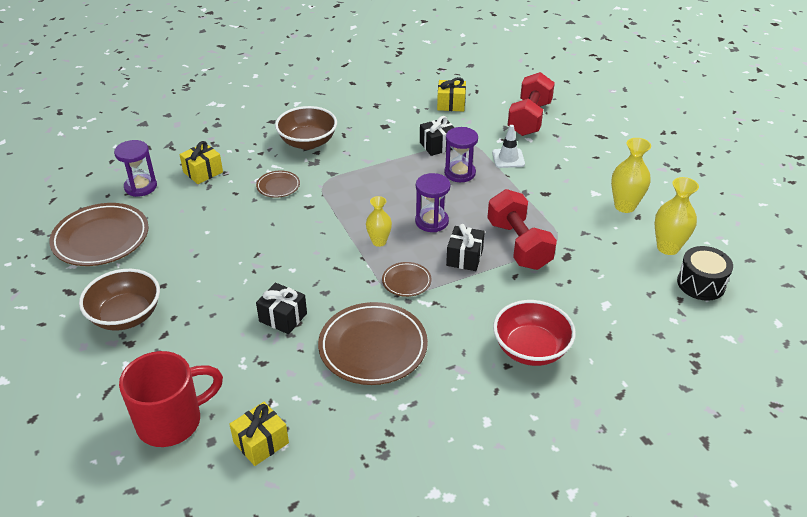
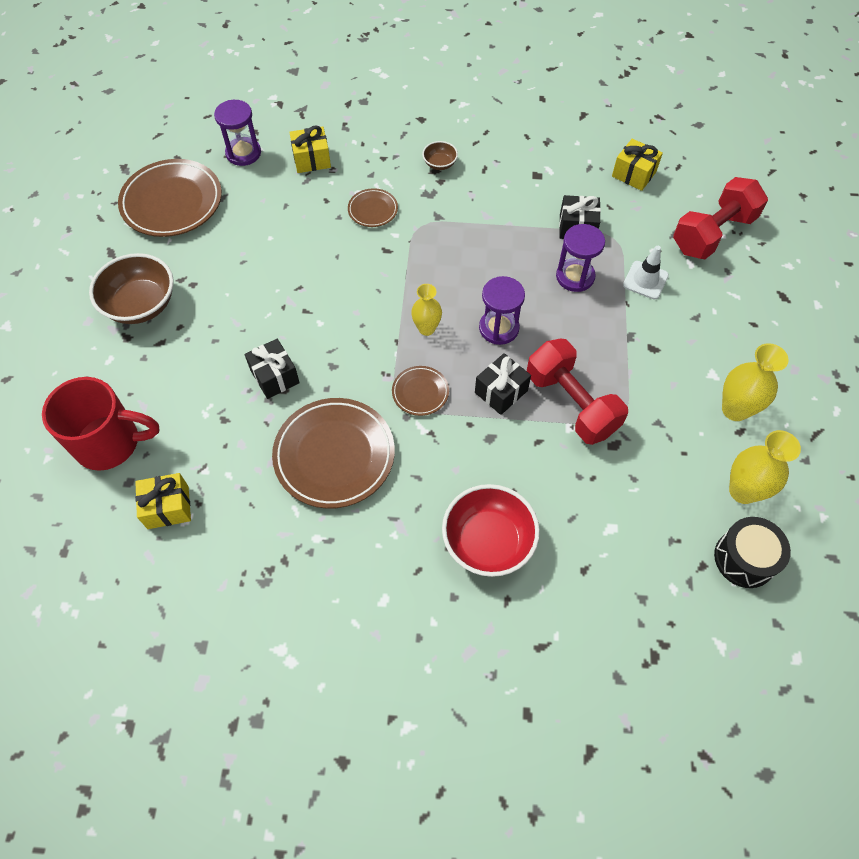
camera: 30 degrees right, 20 degrees up
brown bowl [275,106,337,150] -> brown bowl [422,141,458,170], size x0.49
red dumbbell [487,189,557,270] -> red dumbbell turned 45 degrees counterclockwise [527,339,628,445]

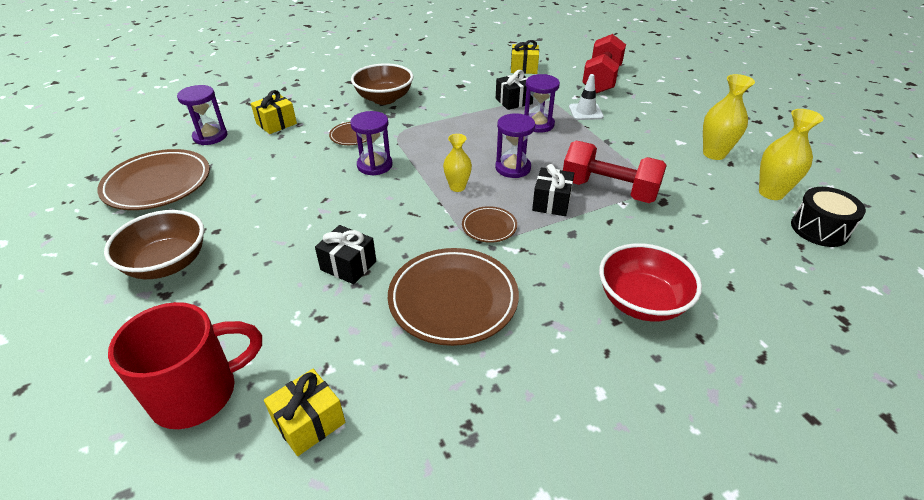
camera: 30 degrees left, 20 degrees down
brown bowl [422,141,458,170] -> brown bowl [351,63,413,105], size x2.06
none -> purple hourglass [350,111,393,176]

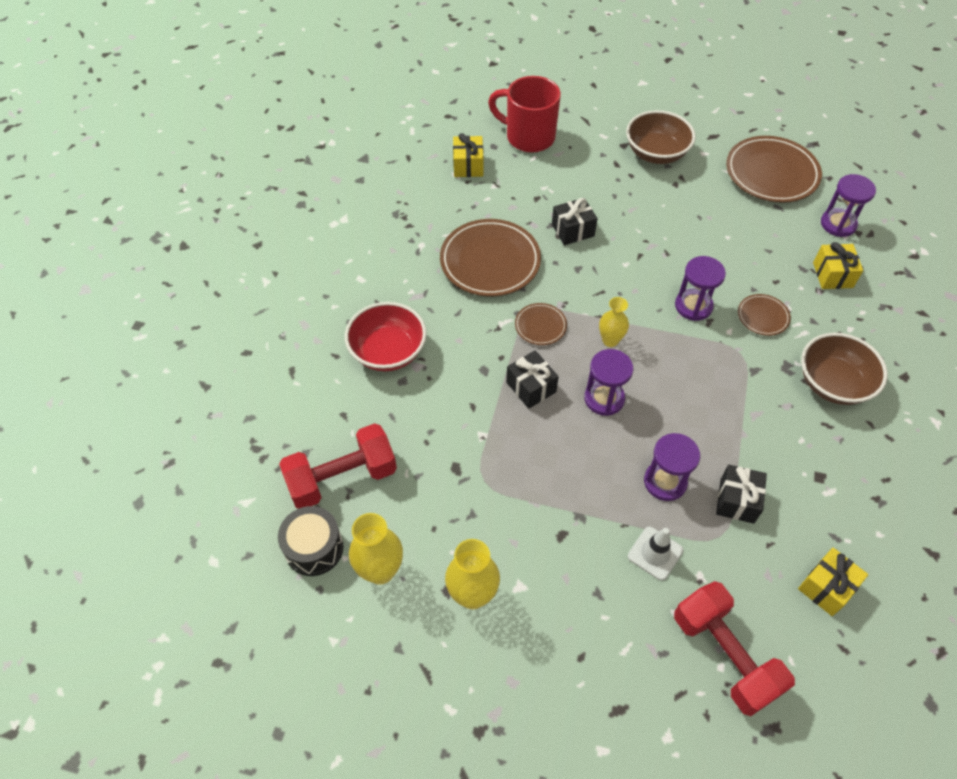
camera: 130 degrees right, 15 degrees up
red mug [108,302,262,429] -> red mug turned 105 degrees clockwise [488,76,561,152]
red dumbbell [563,141,667,203] -> red dumbbell moved to [279,423,397,509]

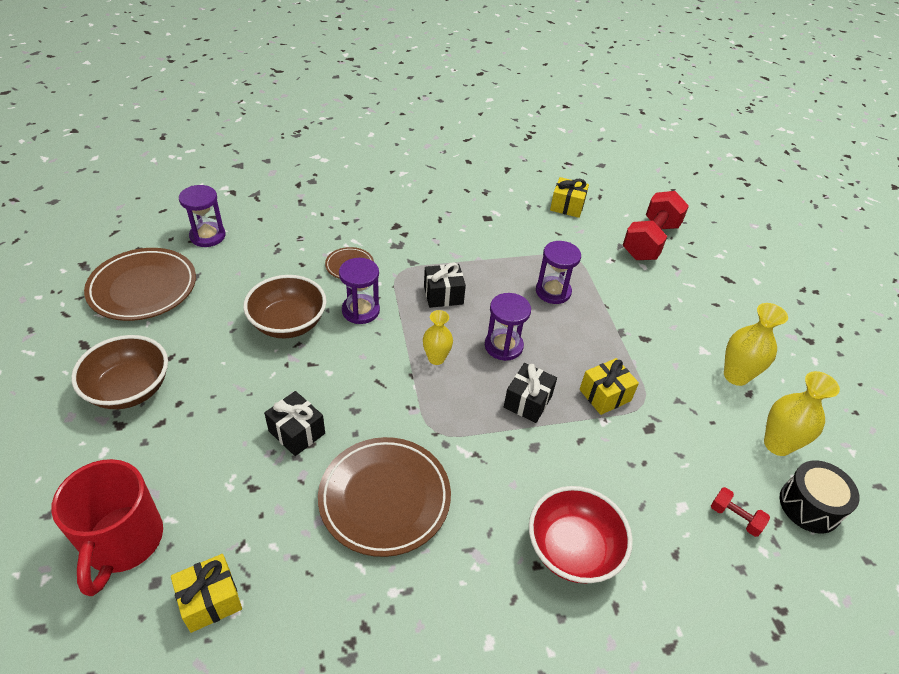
camera: 120 degrees left, 10 degrees down
red dumbbell [279,423,397,509] -> red dumbbell [711,487,770,537], size x0.44
brown plate [515,303,567,345] -> none
white traffic cone [628,527,683,581] -> none
black gift [716,465,767,524] -> black gift moved to [424,262,466,308]
brown bowl [801,333,888,405] -> brown bowl moved to [243,275,326,338]
yellow gift [813,242,863,289] -> yellow gift moved to [580,358,639,415]

